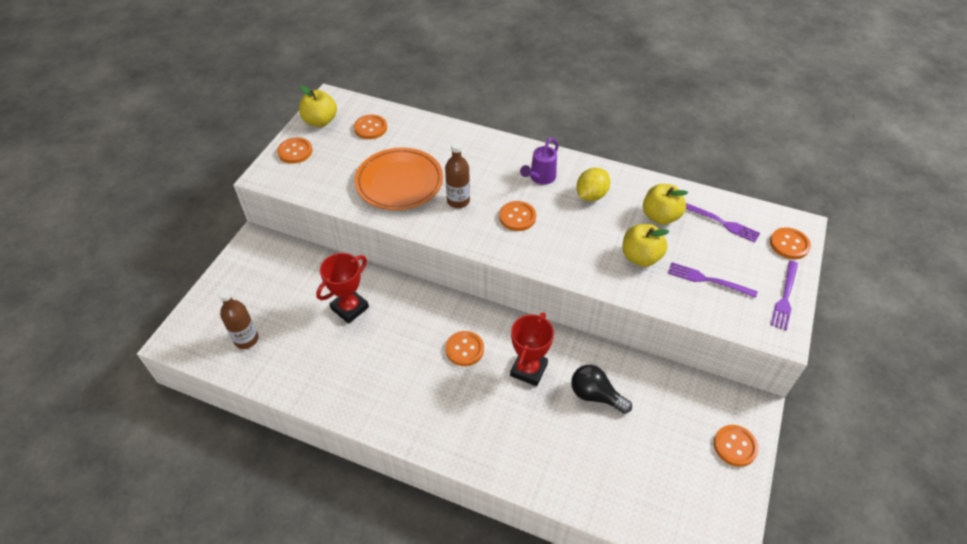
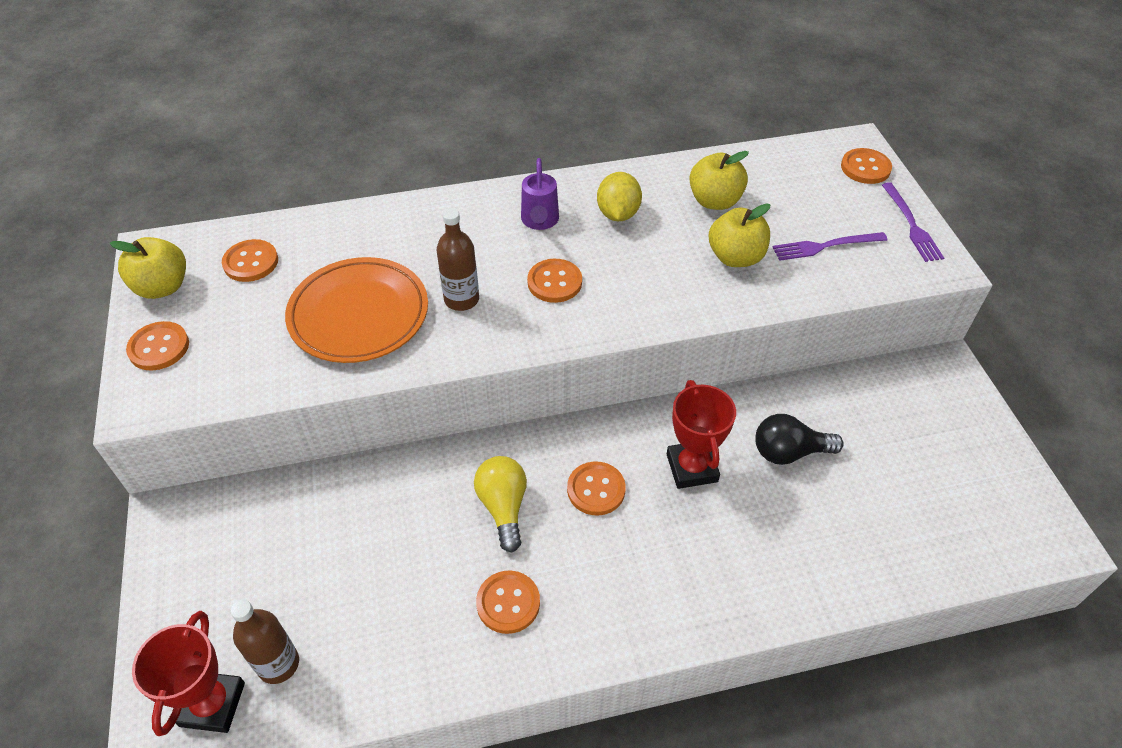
camera: 35 degrees left, 0 degrees up
red trophy [316,253,369,324] -> red trophy moved to [132,611,245,736]
purple fork [686,203,760,242] -> none
orange button [714,425,759,467] -> orange button moved to [476,570,540,634]
none -> yellow light bulb [474,456,527,552]

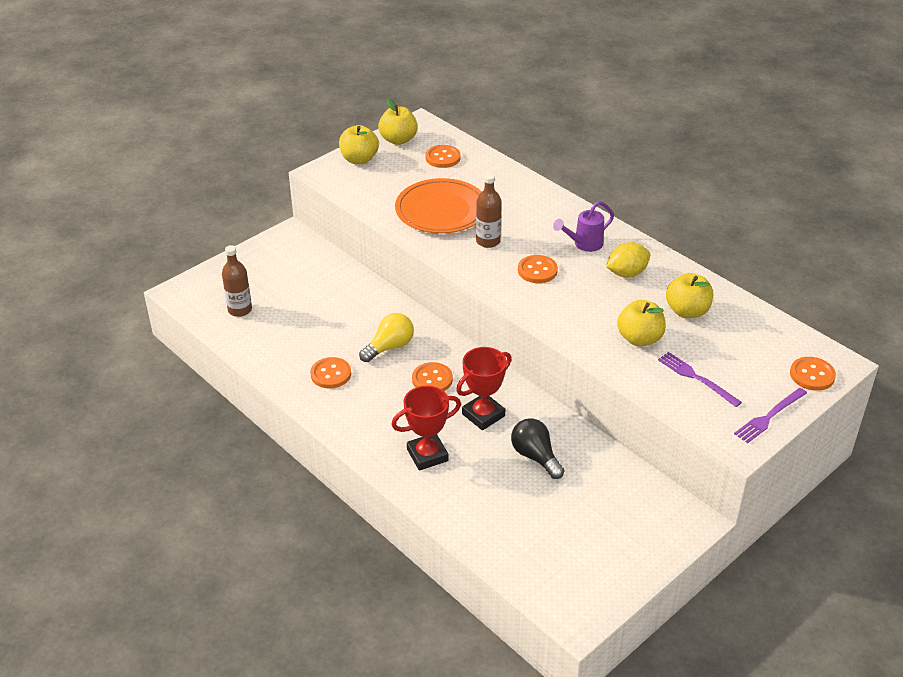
camera: 60 degrees right, 10 degrees down
orange button [126,321,189,370] -> yellow apple [339,125,379,164]
red trophy [132,611,245,736] -> red trophy moved to [391,386,461,471]

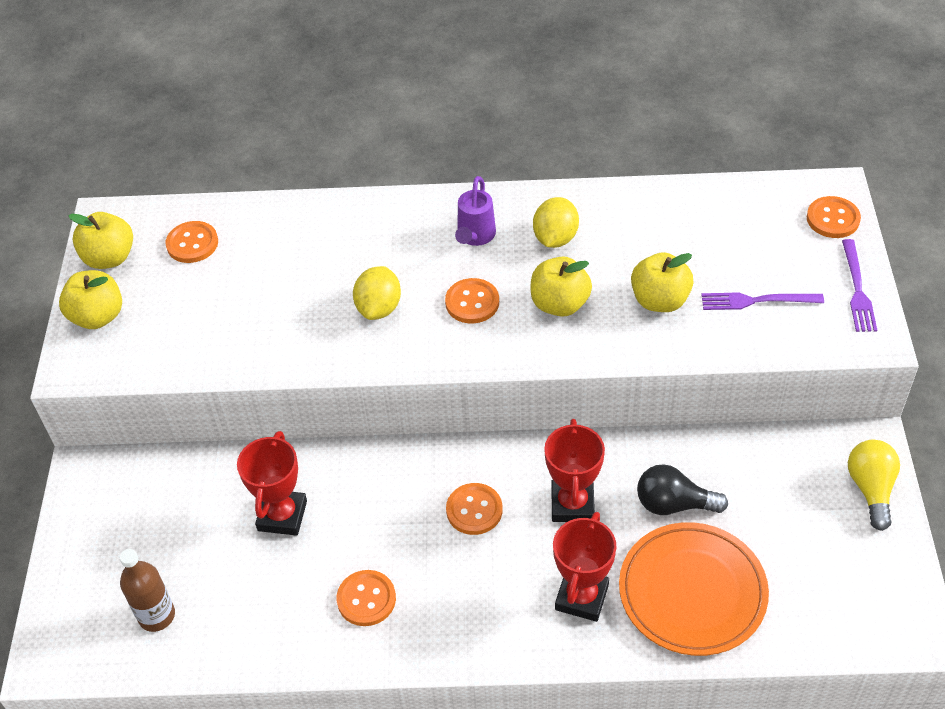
camera: 45 degrees left, 10 degrees up
yellow light bulb [359,313,414,362] -> yellow light bulb moved to [848,440,900,531]
orange plate [395,178,482,234] -> orange plate moved to [619,522,769,656]
brown bottle [476,173,502,248] -> yellow lemon [353,266,401,320]
yellow apple [666,273,713,318] -> yellow apple moved to [531,257,592,317]
none -> red trophy [237,431,307,536]

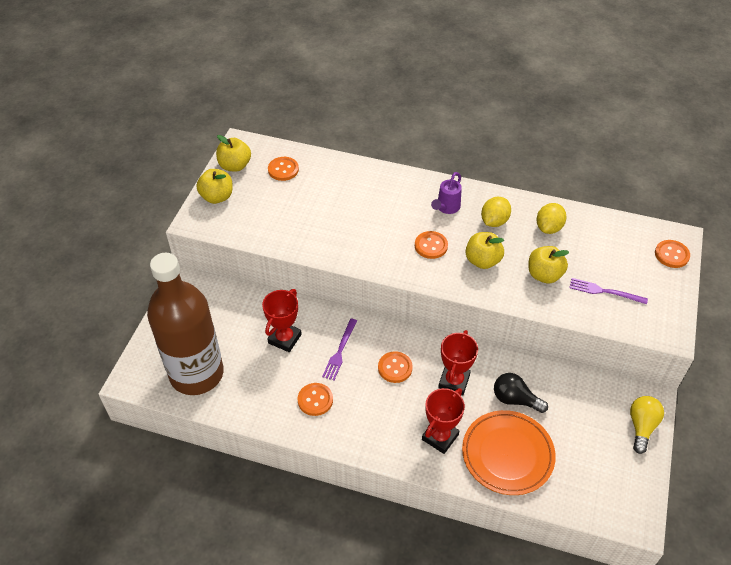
camera: 15 degrees right, 0 degrees up
brown bottle [120,549,175,632] -> brown bottle [147,253,224,395], size x2.47
yellow lemon [353,266,401,320] -> yellow lemon moved to [536,203,566,234]
purple fork [842,239,877,332] -> purple fork moved to [322,319,357,381]

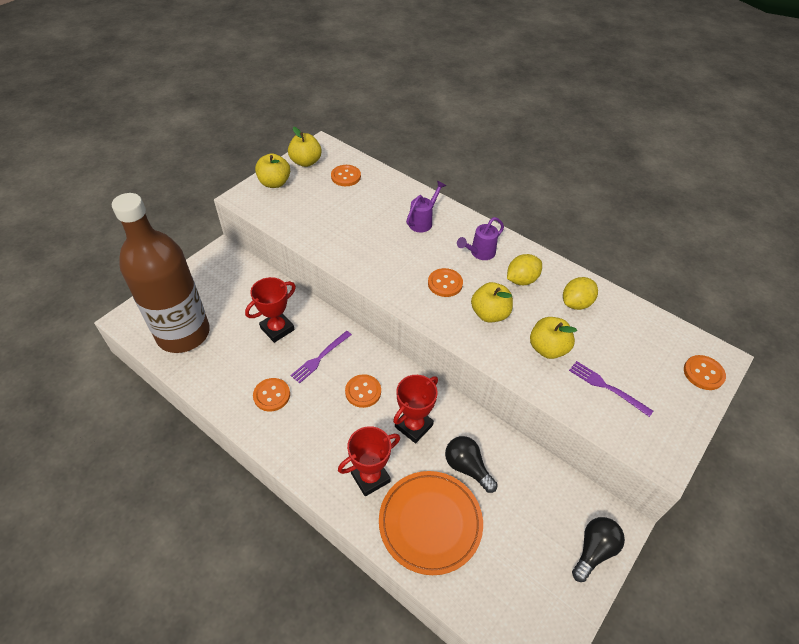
camera: 20 degrees right, 0 degrees up
yellow light bulb [630,396,664,454] -> black light bulb [572,517,625,582]
none -> purple watering can [406,181,446,233]

